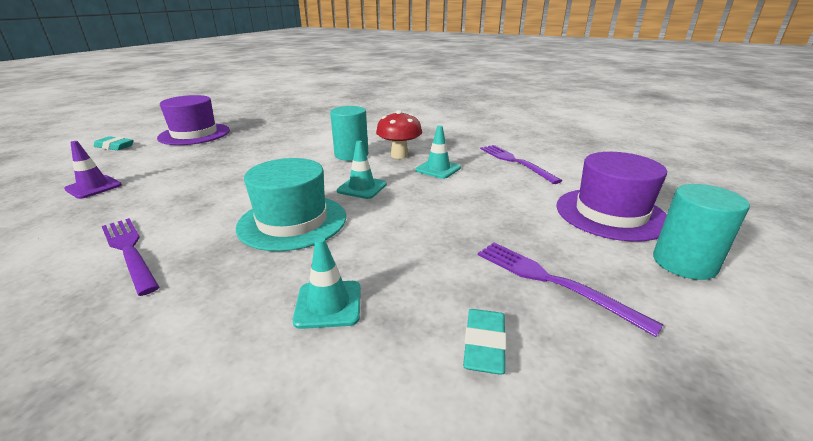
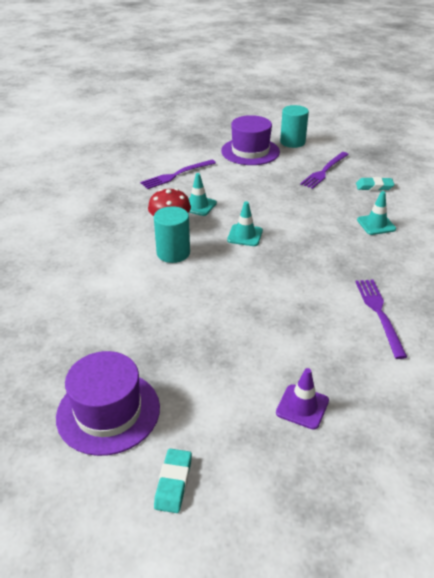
camera: 100 degrees left, 10 degrees up
purple fork [102,218,159,296] -> purple fork turned 135 degrees clockwise [355,280,407,359]
turquoise hat [236,158,346,251] -> none

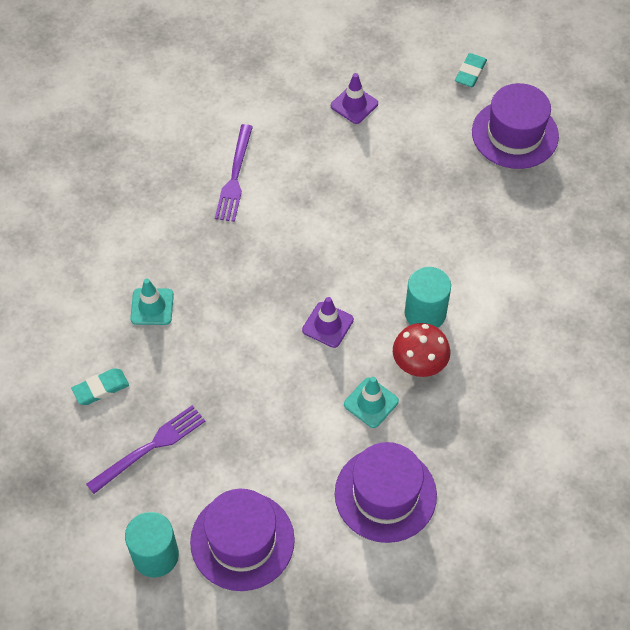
camera: 165 degrees left, 20 degrees up
purple fork [140,160,216,189] -> purple hat [335,442,437,543]
turquoise traffic cone [227,201,263,246] -> purple traffic cone [302,297,354,348]
turquoise eraser [356,177,395,191] -> turquoise eraser turned 45 degrees counterclockwise [71,368,129,405]

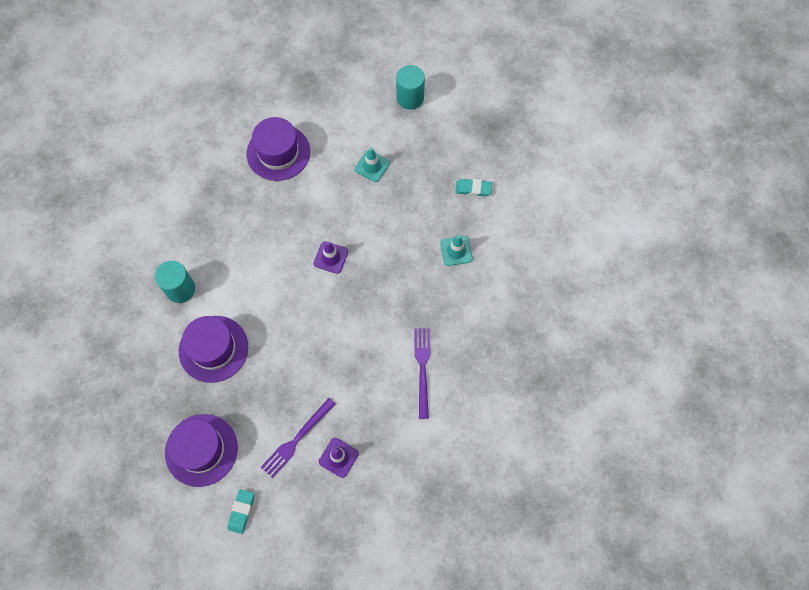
camera: 170 degrees right, 10 degrees up
turquoise eraser [71,368,129,405] -> turquoise eraser turned 45 degrees clockwise [455,179,492,196]
purple fork [86,405,205,494] -> purple fork moved to [261,398,335,478]
purple hat [190,489,295,591] -> purple hat moved to [179,316,248,383]
turquoise traffic cone [344,377,399,428] -> turquoise traffic cone moved to [355,148,390,182]
red mushroom [393,323,450,377] -> none
turquoise cylinder [405,267,451,328] -> turquoise cylinder moved to [155,261,195,303]

